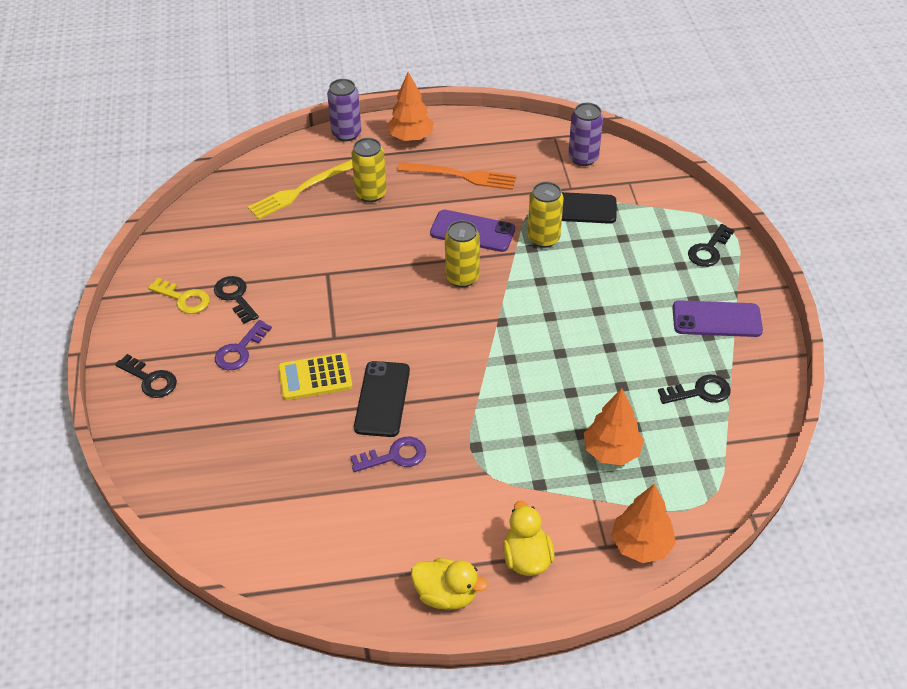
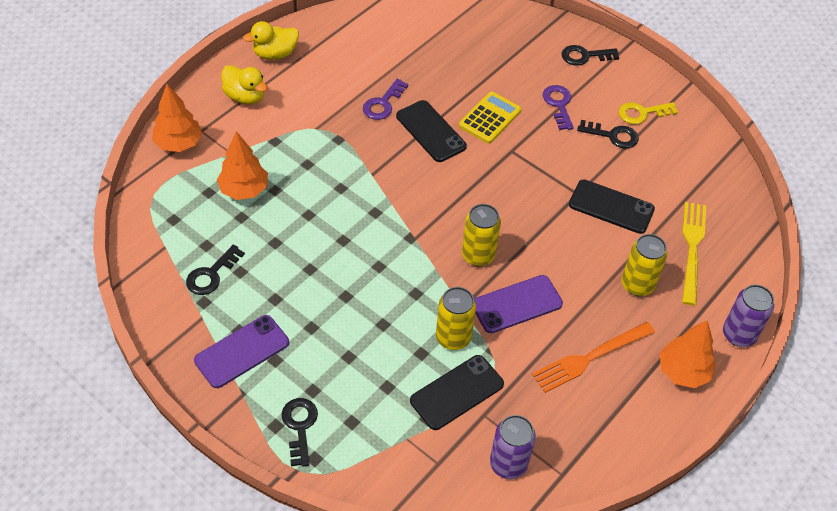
camera: 135 degrees right, 5 degrees up
none -> black phone [569,179,655,234]

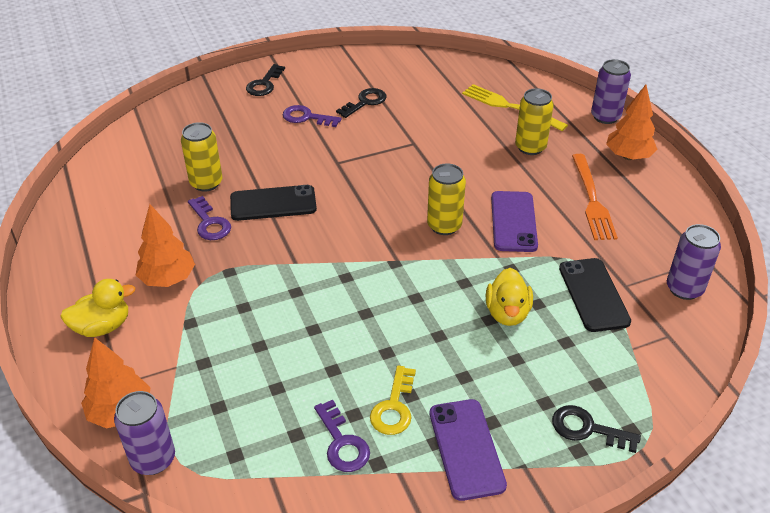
camera: 60 degrees left, 10 degrees down
black key [186,245,245,295] -> purple key [314,400,370,472]
orange tree [217,131,268,200] -> orange tree moved to [136,204,195,287]
yellow duck [243,21,299,60] -> yellow duck moved to [486,268,533,326]
yellow can [436,287,476,350] -> yellow can moved to [181,122,222,192]
yellow calculator [459,92,521,144] -> none
black phone [569,179,655,234] -> none
yellow key [618,102,678,124] -> yellow key moved to [370,365,416,435]
none -> purple can [114,391,175,475]

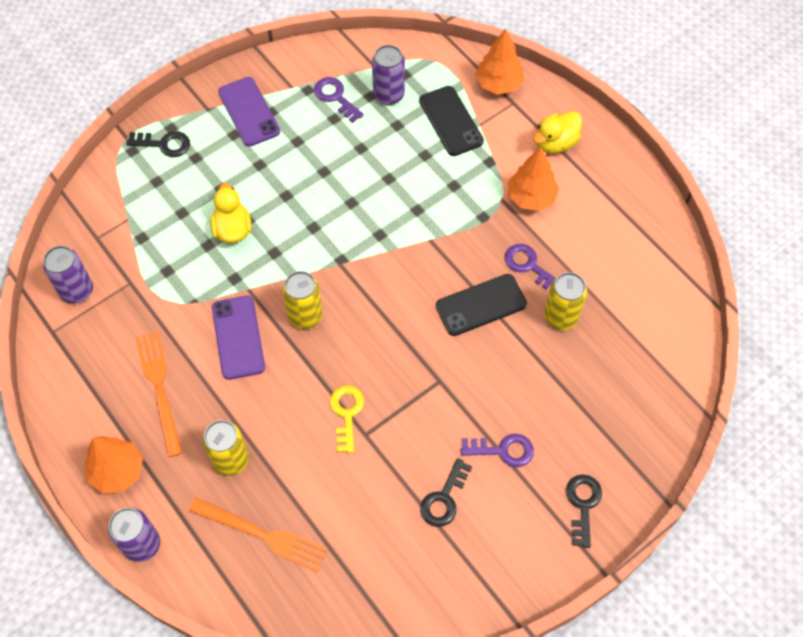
camera: 165 degrees right, 20 degrees up
purple can [114,391,175,475] -> purple can moved to [372,45,405,105]
yellow key [370,365,416,435] -> yellow key moved to [330,385,364,453]
yellow fork [462,84,568,131] -> orange fork [189,498,328,572]
black phone [559,258,631,332] -> black phone moved to [419,86,484,156]

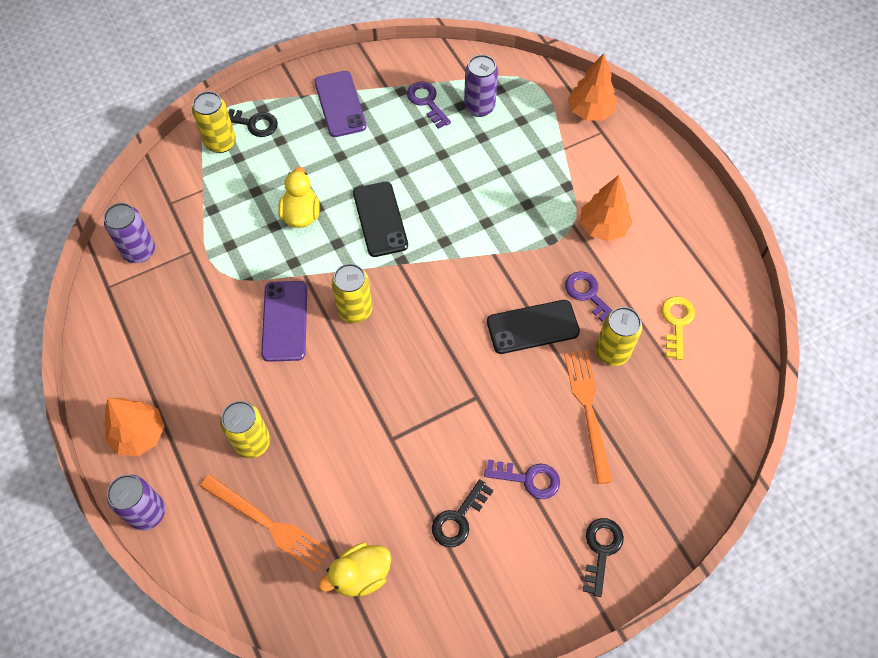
camera: 10 degrees right, 0 degrees up
orange fork [135,331,183,457] -> orange fork moved to [564,350,612,484]
yellow key [330,385,364,453] -> yellow key moved to [661,296,695,360]
black phone [419,86,484,156] -> black phone moved to [353,182,408,257]
yellow duck [533,111,582,153] -> yellow duck moved to [318,543,391,597]
none -> yellow can [192,91,236,153]

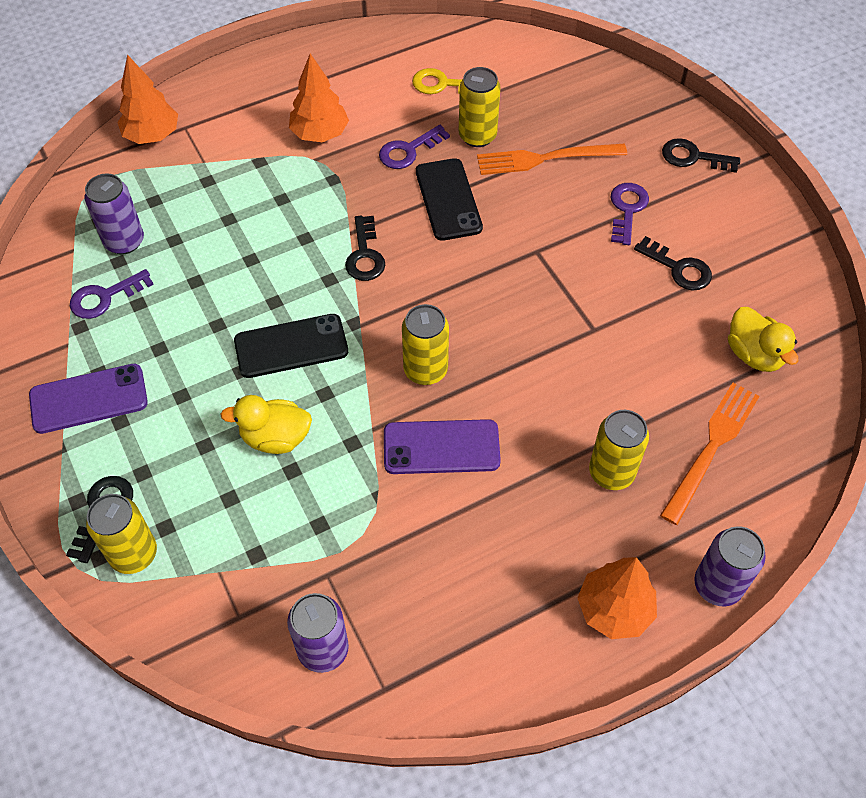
camera: 90 degrees left, 5 degrees down
none -> black key [345,216,385,281]

